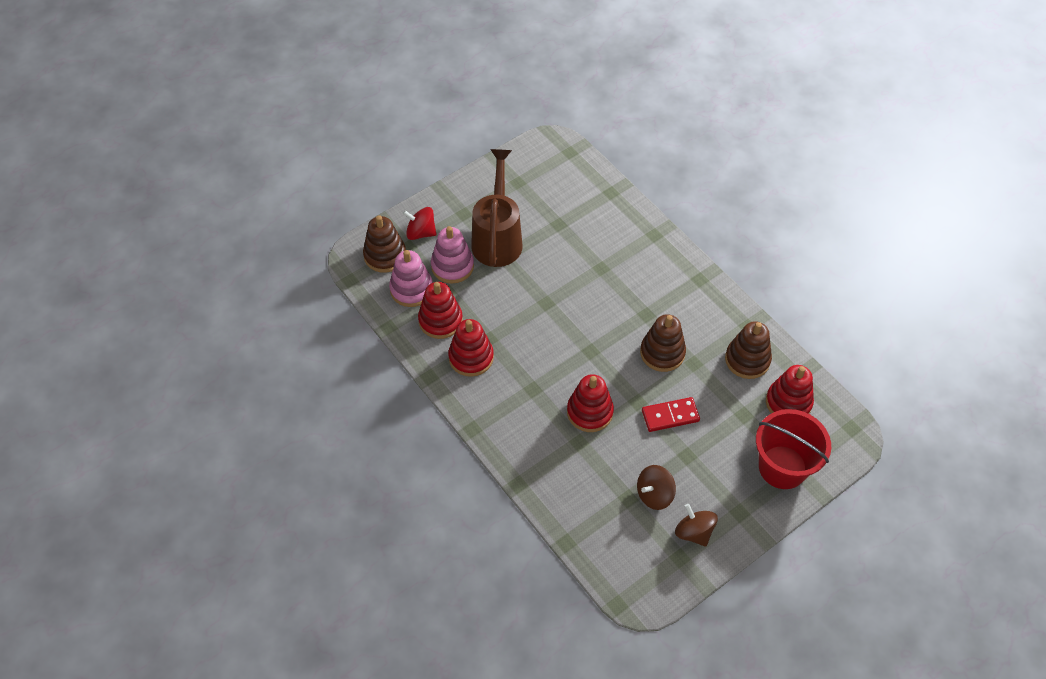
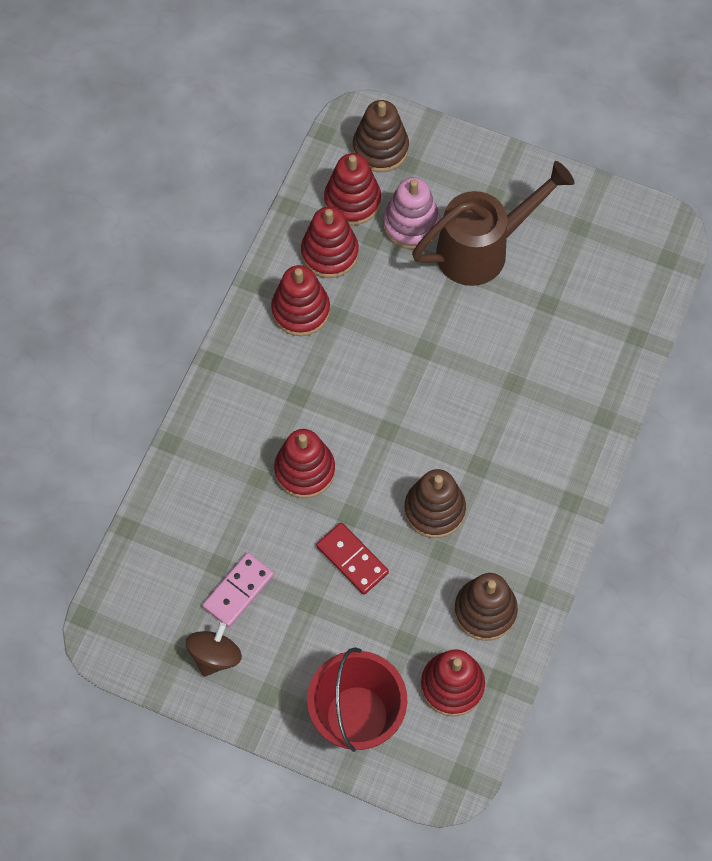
camera: 60 degrees right, 10 degrees up
pink stacking toy [389,250,433,307] -> red stacking toy [324,153,381,225]
red spinning top [403,207,437,240] -> none
brown spinning top [637,465,676,510] -> pink domino [202,553,274,627]

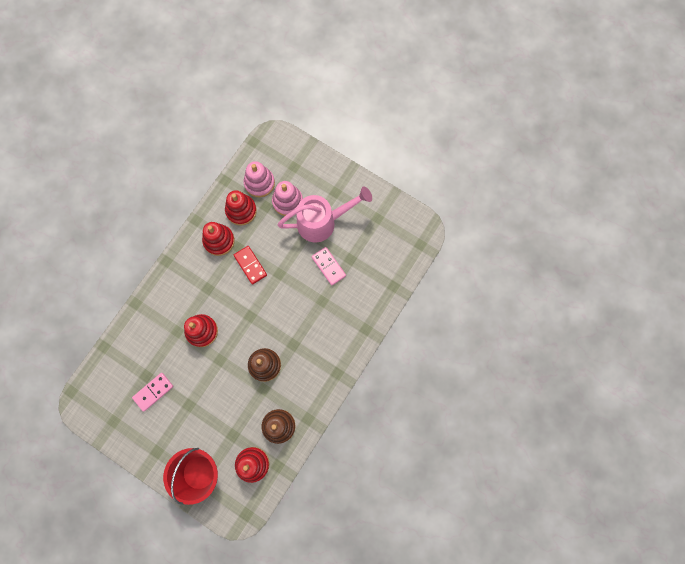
camera: 10 degrees right, 10 degrees up
brown spinning top [186,622,242,677] -> none
red domino [316,522,389,595] -> red domino moved to [234,246,267,285]
red stacking toy [324,153,381,225] -> pink stacking toy [244,161,275,197]
brown stacking toy [353,100,409,172] -> none
brown watering can [412,161,575,286] -> pink watering can [277,187,372,243]
none -> pink domino [312,247,346,285]

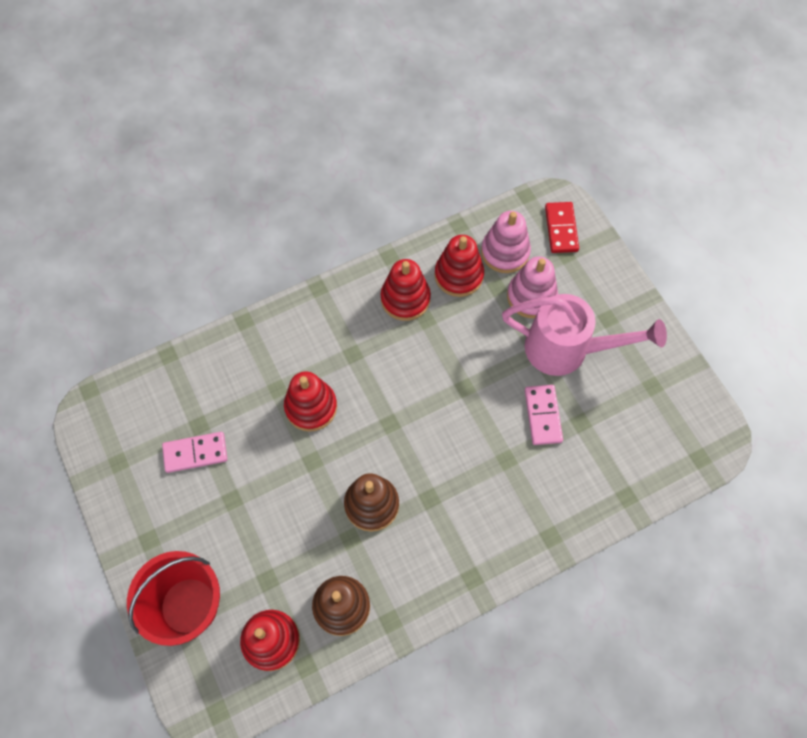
camera: 30 degrees right, 10 degrees down
red domino [234,246,267,285] -> red domino moved to [545,202,579,253]

